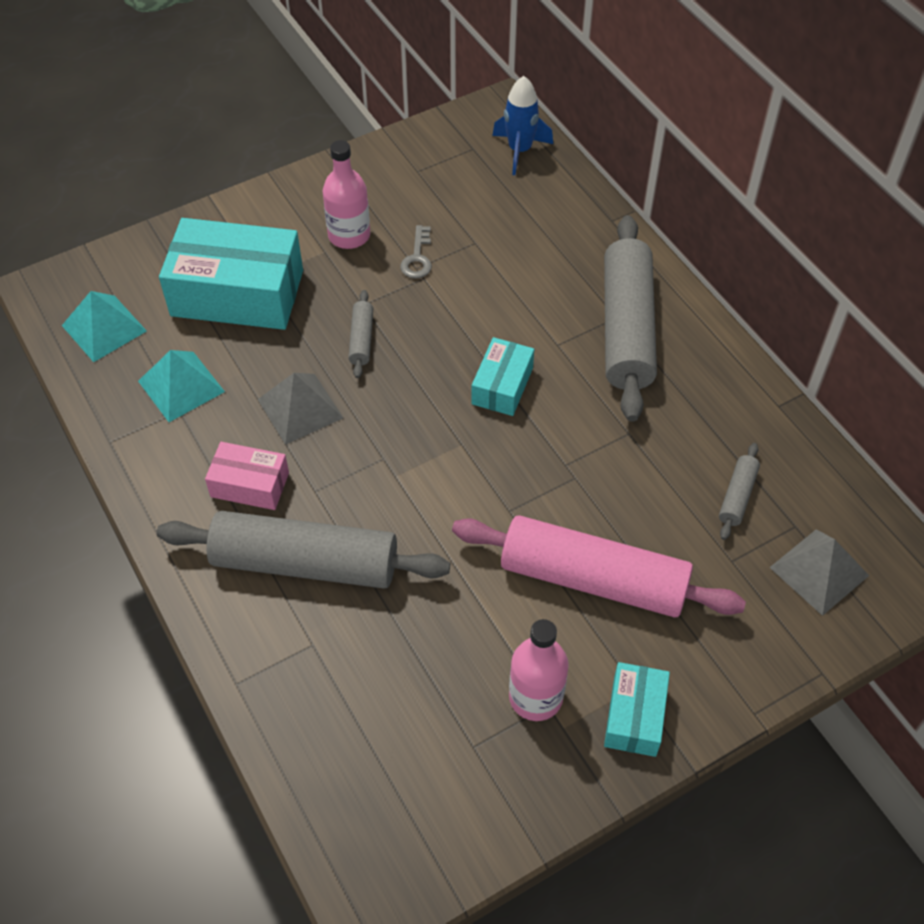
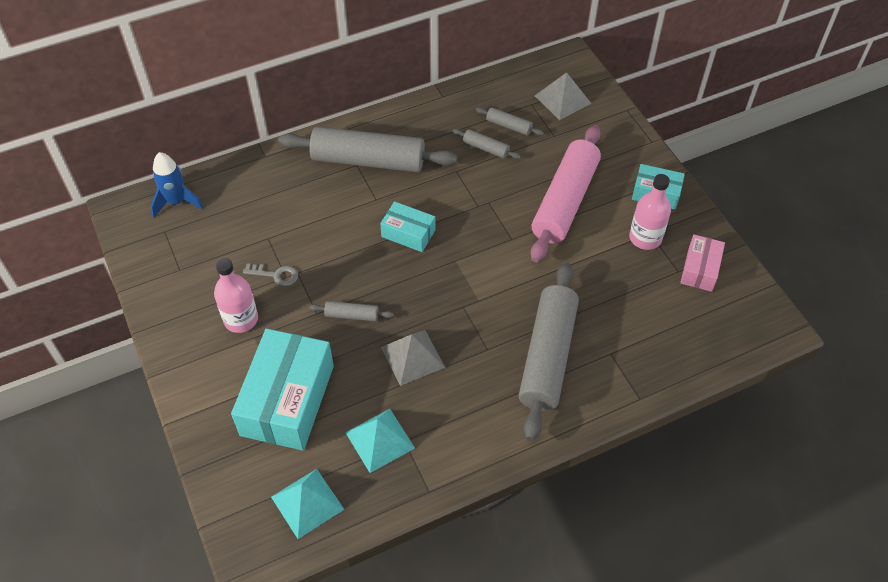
camera: 85 degrees left, 0 degrees up
pink box [205,442,289,510] -> pink box moved to [680,235,725,292]
none -> grey rolling pin [452,129,521,159]

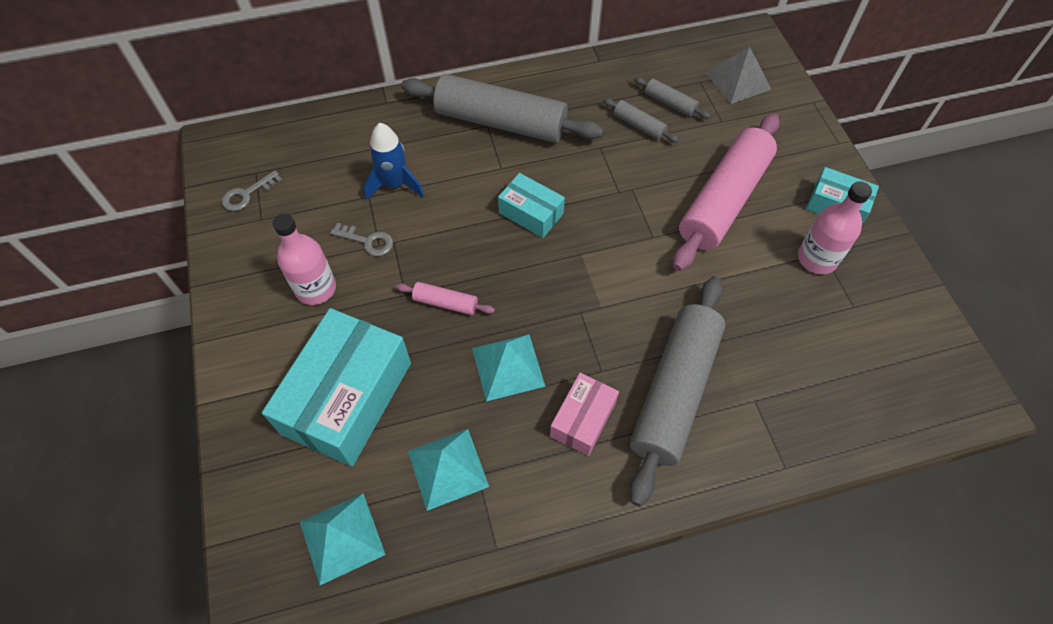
camera: 10 degrees right, 5 degrees up
blue rocket [151,152,203,217] -> blue rocket moved to [364,123,425,201]
grey rolling pin [309,301,394,322] -> pink rolling pin [396,282,495,315]
grey pyramid [381,330,445,386] -> turquoise pyramid [472,334,546,402]
pink box [680,235,725,292] -> pink box moved to [550,373,619,456]
none -> grey key [222,171,282,211]

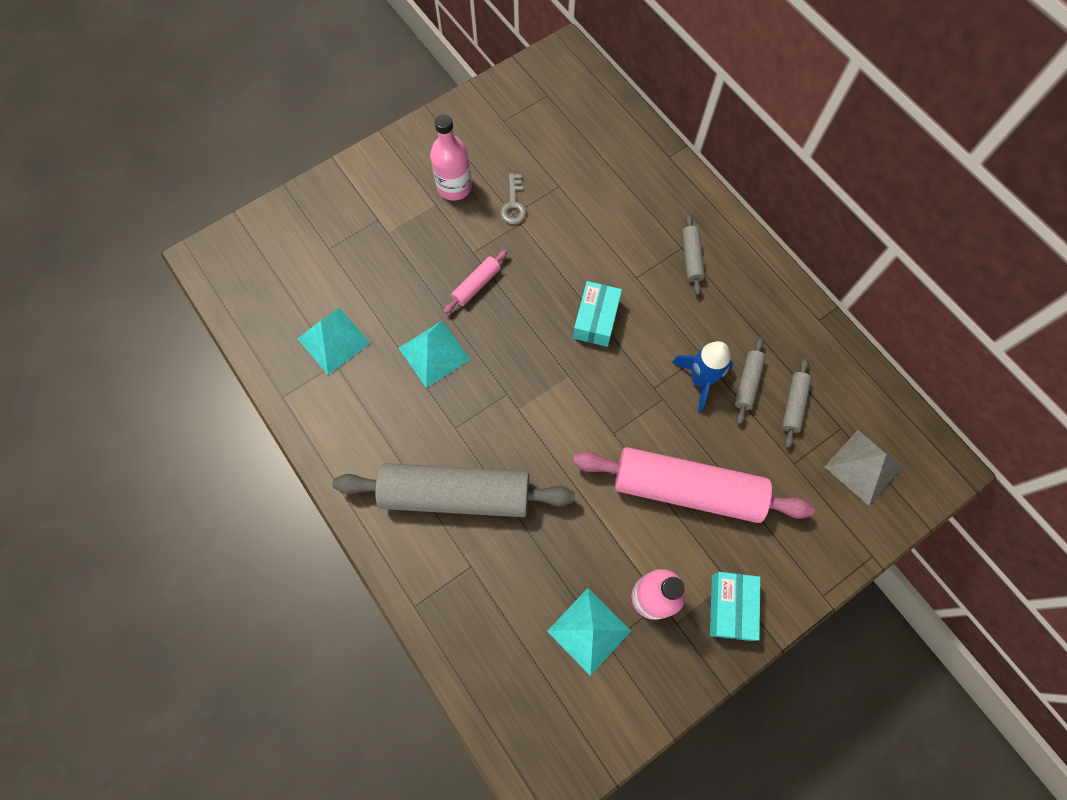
camera: 70 degrees right, 10 degrees up
grey key [222,171,282,211] -> none
turquoise box [262,308,411,467] -> none
turquoise pyramid [300,493,386,585] -> turquoise pyramid moved to [547,588,631,676]
blue rocket [364,123,425,201] -> blue rocket moved to [672,341,734,413]
pink rolling pin [396,282,495,315] -> pink rolling pin turned 45 degrees clockwise [443,250,508,314]
grey rolling pin [401,74,604,143] -> grey rolling pin [682,214,705,295], size x0.43
pink box [550,373,619,456] -> none

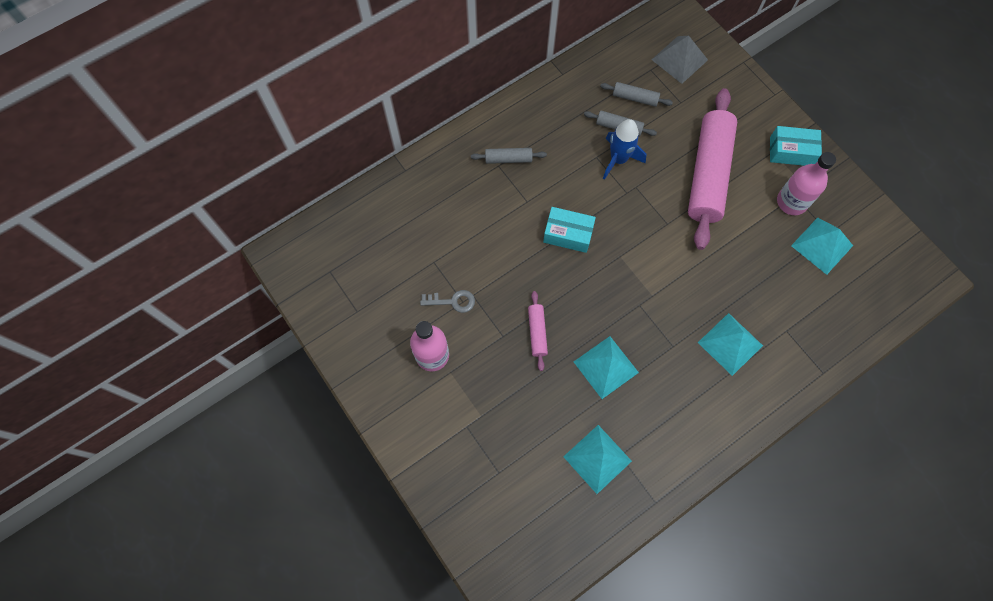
camera: 90 degrees left, 0 degrees up
grey rolling pin [333,463,575,517] -> turquoise pyramid [698,313,763,376]
pink rolling pin [443,250,508,314] -> pink rolling pin turned 45 degrees clockwise [528,291,548,371]

